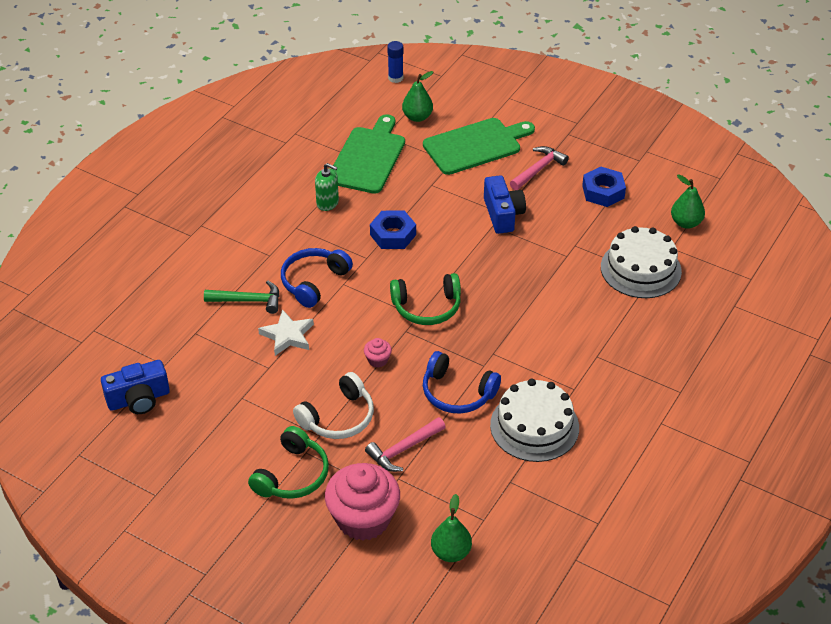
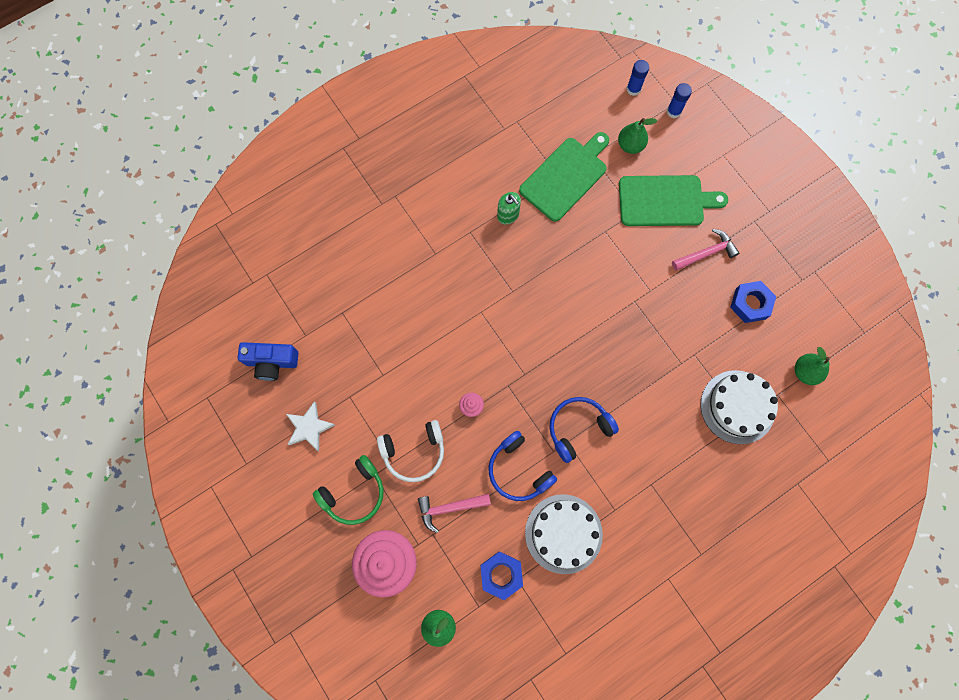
camera: 25 degrees right, 30 degrees up
green hammer [204,281,280,314] -> none
white star [258,309,314,356] -> white star moved to [286,401,335,451]
blue headphones [281,248,353,308] -> blue headphones moved to [549,397,619,463]
blue nut [370,211,416,249] -> blue nut moved to [481,551,523,600]
green headphones [390,273,461,325] -> none
blue camera [484,175,526,234] -> none
none -> blue glue stick [667,83,692,118]

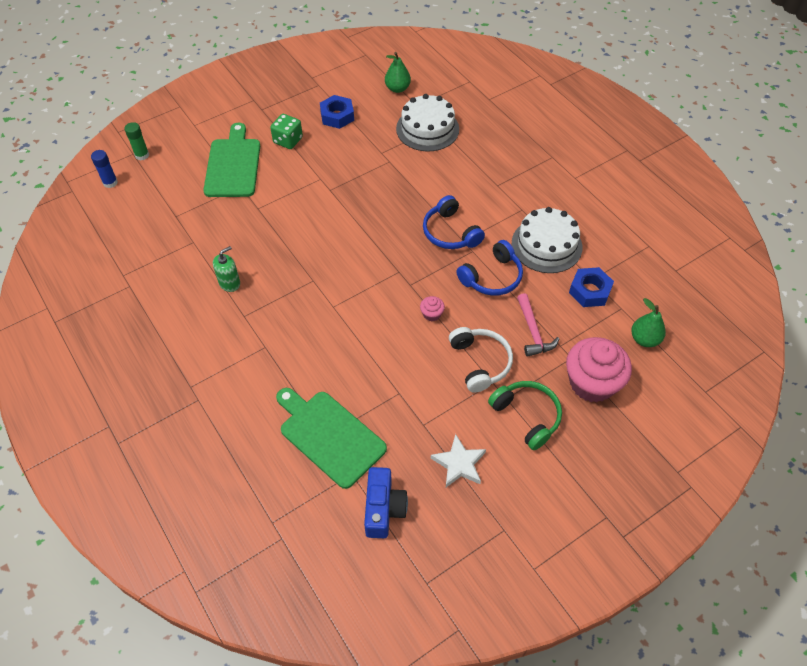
camera: 90 degrees left, 20 degrees down
green cutting board [519,132,609,222] -> green cutting board moved to [276,388,387,489]
green pear [618,118,657,154] -> none
blue glue stick [667,83,692,118] -> green glue stick [124,122,149,160]
pink hammer [672,229,739,271] -> green dice [270,114,303,149]

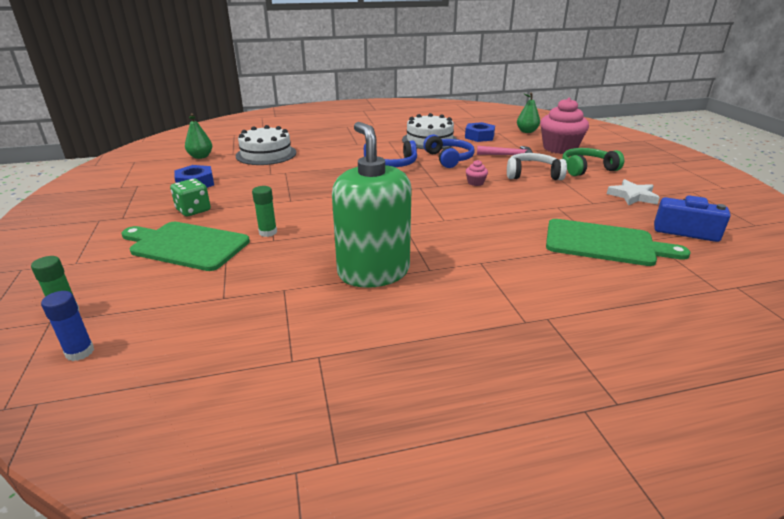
camera: 70 degrees left, 25 degrees down
green soap dispenser [213,246,240,292] -> green soap dispenser [332,122,412,288], size x2.28
green cutting board [276,388,387,489] -> green cutting board turned 135 degrees counterclockwise [546,219,690,266]
none -> green glue stick [252,186,277,237]

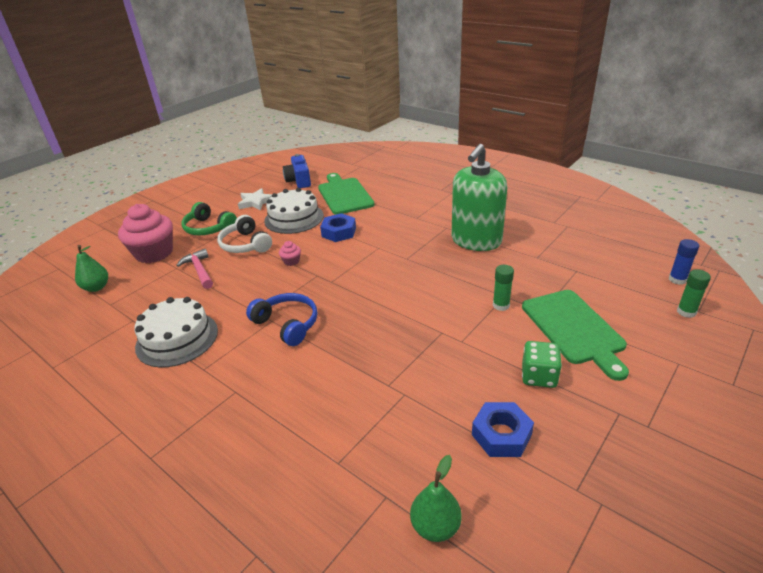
camera: 125 degrees left, 5 degrees up
white cake [236,125,296,165] -> white cake moved to [264,188,324,234]
blue headphones [423,134,475,168] -> none
blue nut [465,122,495,142] -> blue nut moved to [320,213,356,242]

